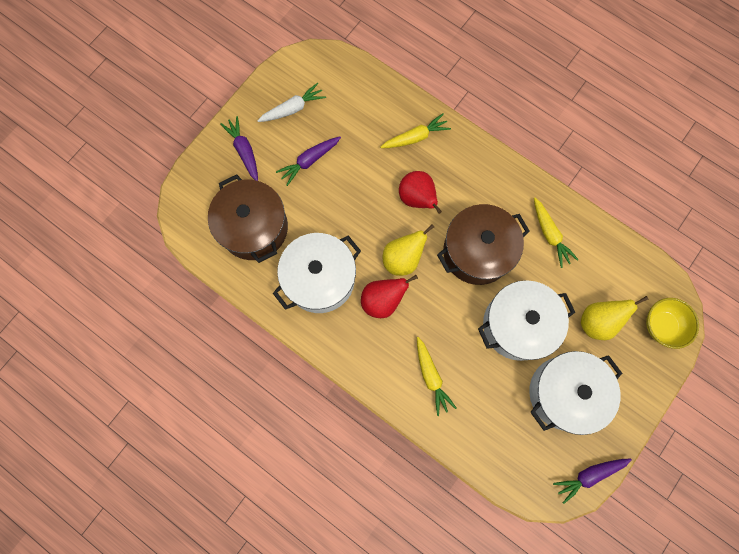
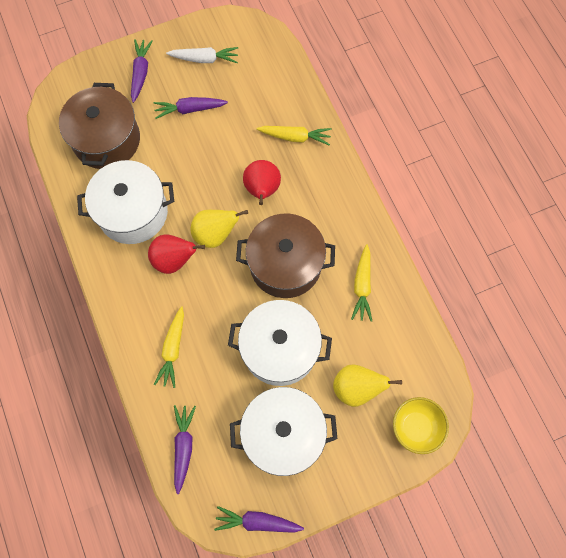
camera: 30 degrees right, 5 degrees down
none -> purple carrot [174,405,196,494]

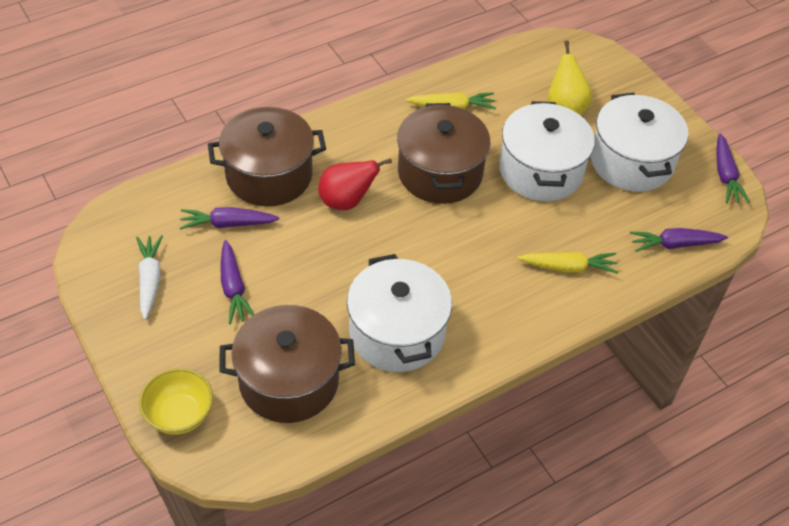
camera: 100 degrees left, 20 degrees down
purple carrot [131,39,153,103] -> purple carrot moved to [180,207,280,230]
red pear [148,235,205,274] -> none
yellow pear [191,210,248,248] -> none
yellow carrot [257,126,332,146] -> brown pot [208,107,326,206]
yellow bowl [393,397,449,454] -> yellow bowl moved to [139,368,213,435]

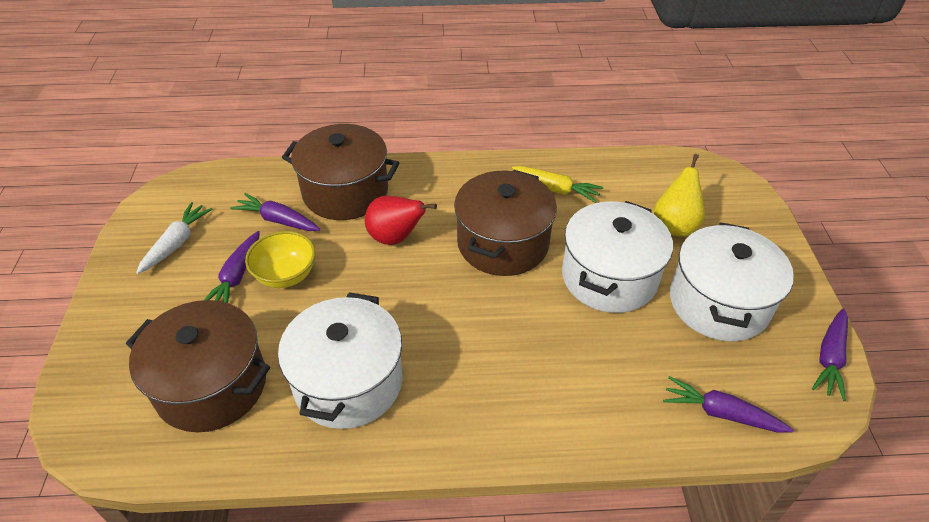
camera: 30 degrees right, 5 degrees down
yellow bowl [139,368,213,435] -> yellow bowl moved to [245,231,316,288]
yellow carrot [517,252,619,274] -> none

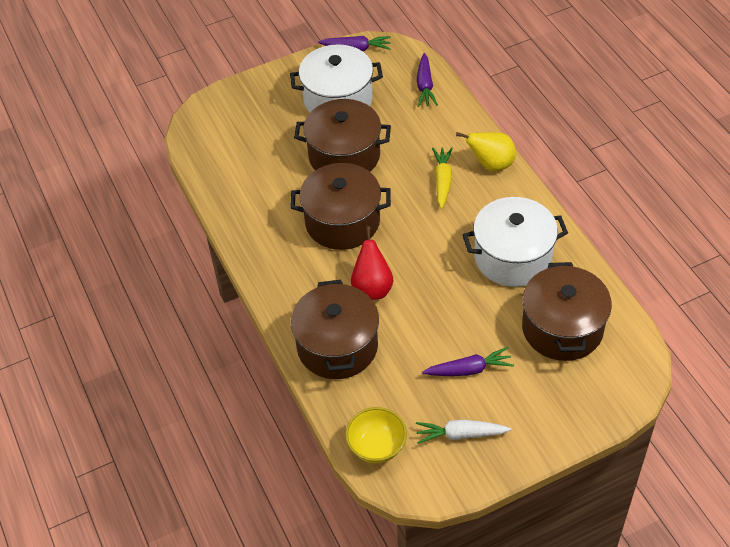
camera: 110 degrees left, 5 degrees up
purple carrot [230,193,320,231] -> none
yellow bowl [245,231,316,288] -> yellow bowl moved to [345,407,407,463]
yellow carrot [512,166,603,203] -> yellow carrot moved to [432,147,453,209]
white pot [562,201,673,313] -> brown pot [294,99,391,172]
yellow pear [654,154,705,237] -> yellow pear moved to [456,132,516,171]

